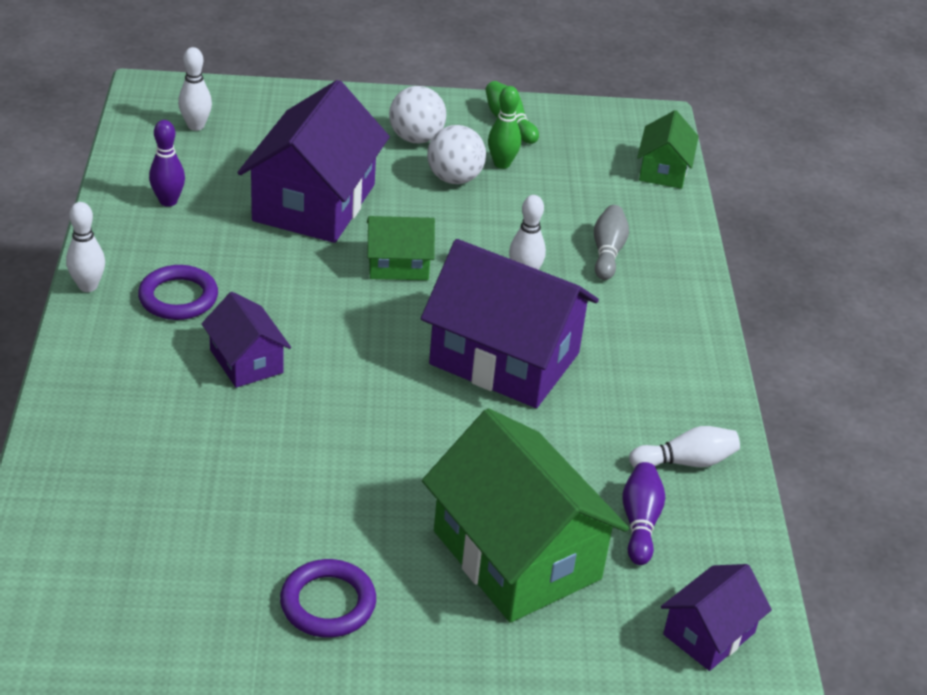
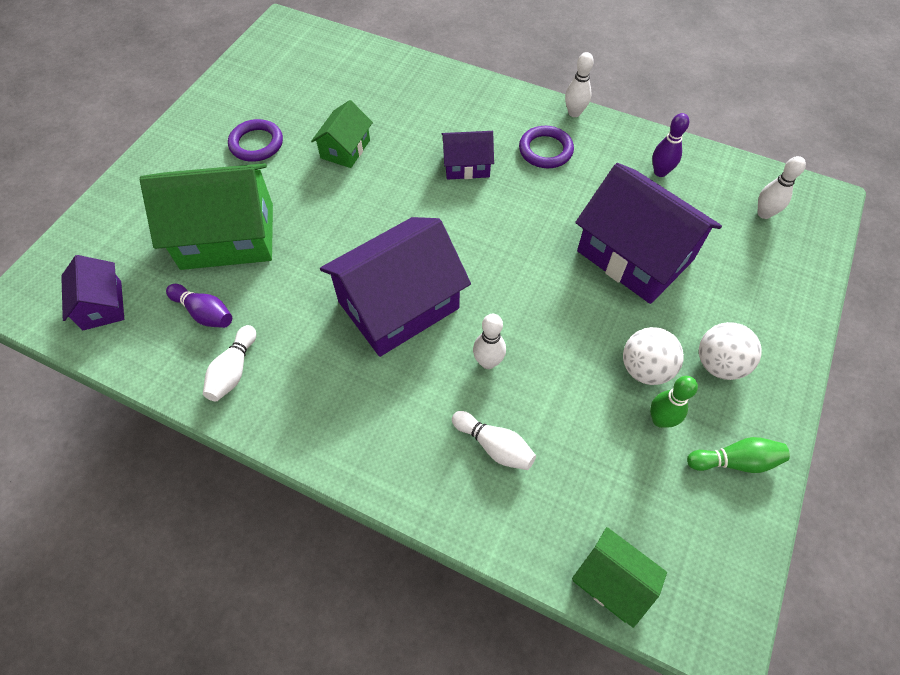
camera: 120 degrees right, 20 degrees up
green house [367,216,435,280] -> green house moved to [311,100,373,168]
grey bowling pin [594,205,629,280] -> white bowling pin [452,411,536,470]

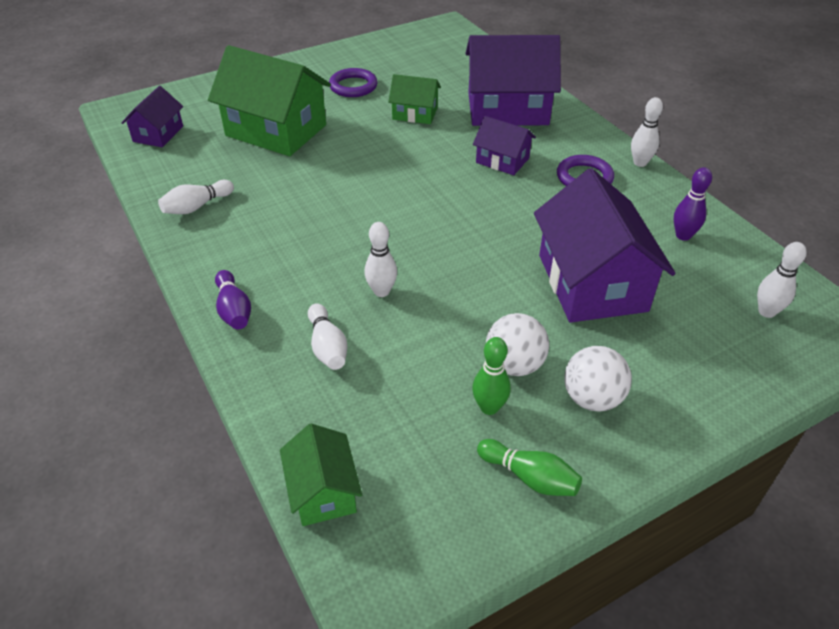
camera: 35 degrees right, 15 degrees down
purple bowling pin [166,284,232,328] -> purple bowling pin moved to [215,270,251,329]
green house [311,100,373,168] -> green house turned 45 degrees clockwise [388,74,441,124]
purple house [320,217,471,357] -> purple house moved to [465,35,561,126]

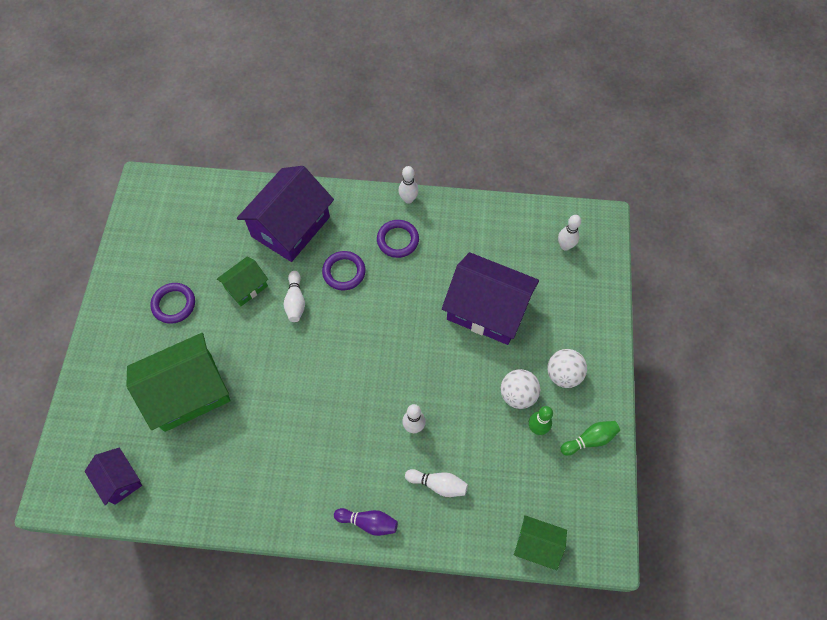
camera: 55 degrees left, 20 degrees up
white bowling pin [158,180,234,214] -> white bowling pin moved to [284,271,305,322]
purple house [473,116,536,175] -> purple ring [322,251,365,290]
purple bowling pin [674,167,712,241] -> none

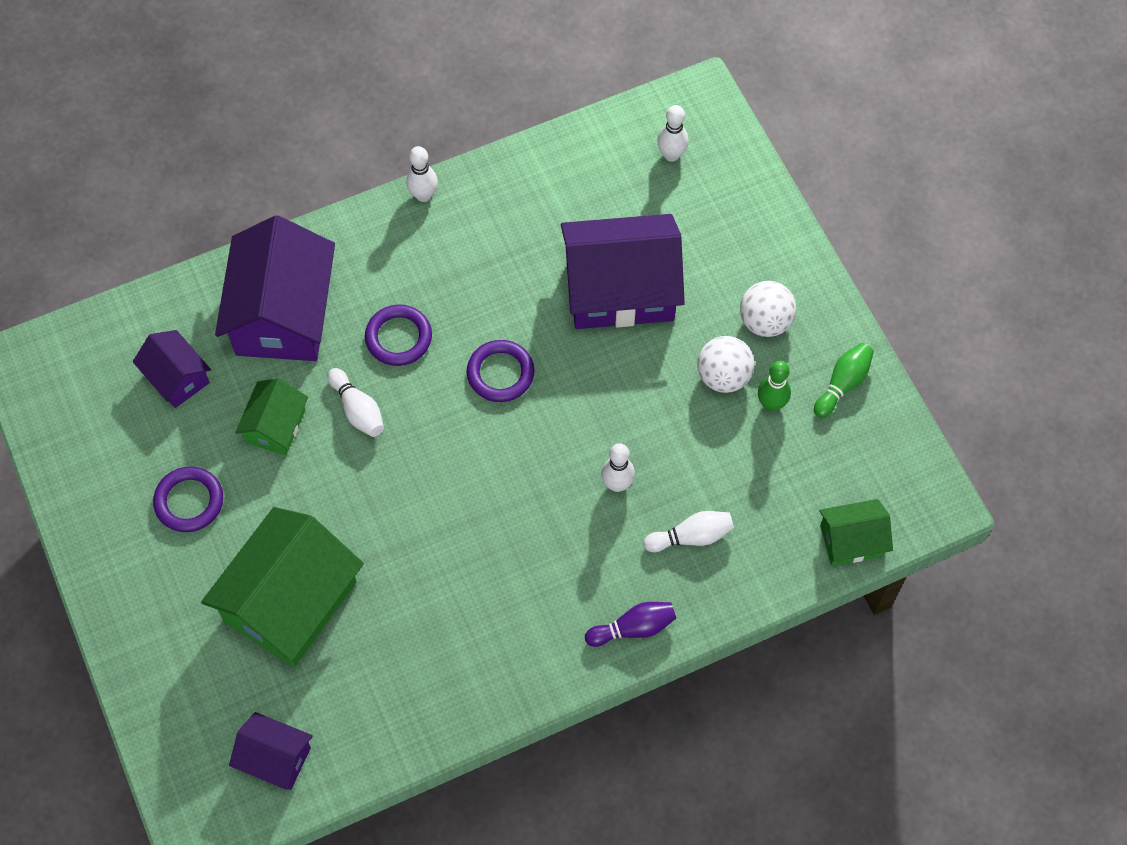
camera: 30 degrees left, 0 degrees up
purple ring [377,220,419,258] -> purple ring moved to [467,340,534,402]
none -> purple house [133,330,211,408]

